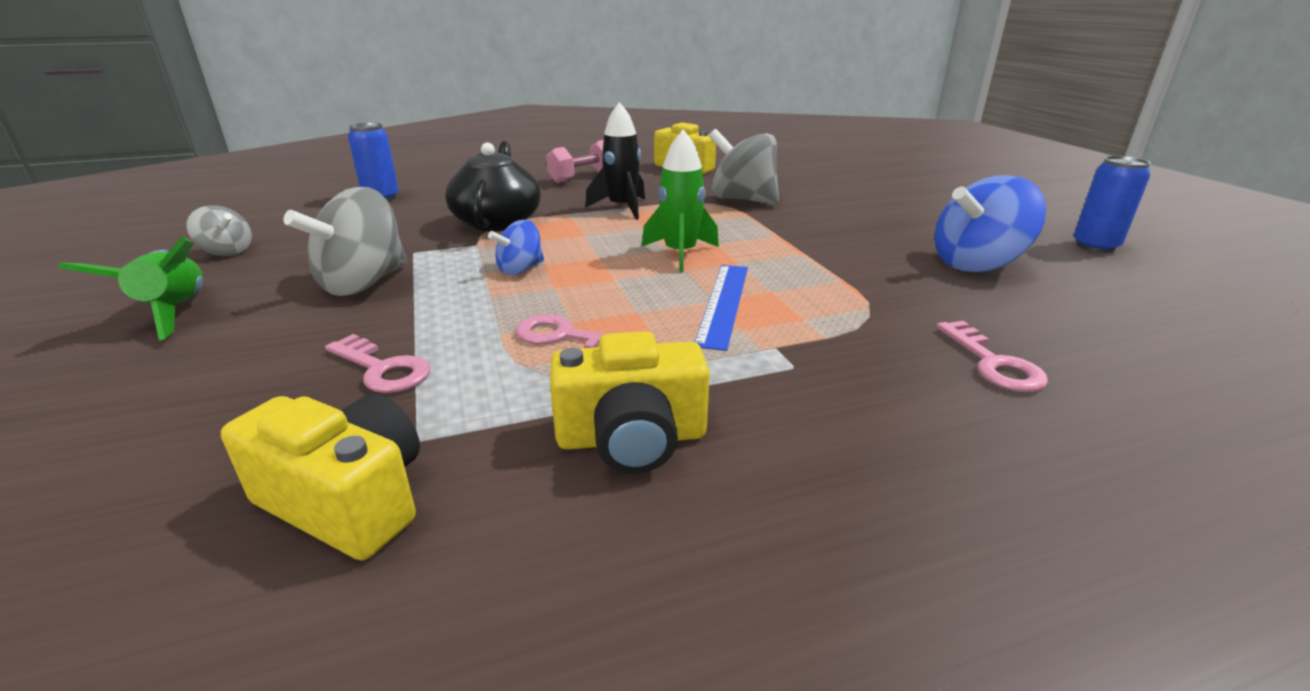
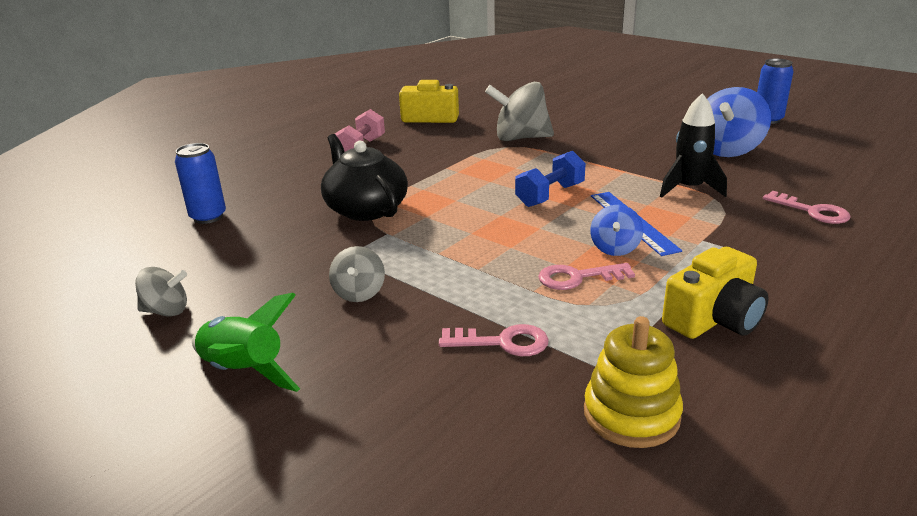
camera: 30 degrees left, 0 degrees up
yellow camera [221,394,420,560] -> yellow stacking toy [584,316,683,448]
grey spinning top [283,187,407,296] -> grey spinning top [329,246,385,302], size x0.55
blue spinning top [488,220,544,275] -> blue spinning top moved to [590,205,643,256]
black rocket [585,102,645,220] -> black rocket moved to [660,93,727,198]
green rocket [641,129,719,273] -> blue dumbbell [515,151,586,207]

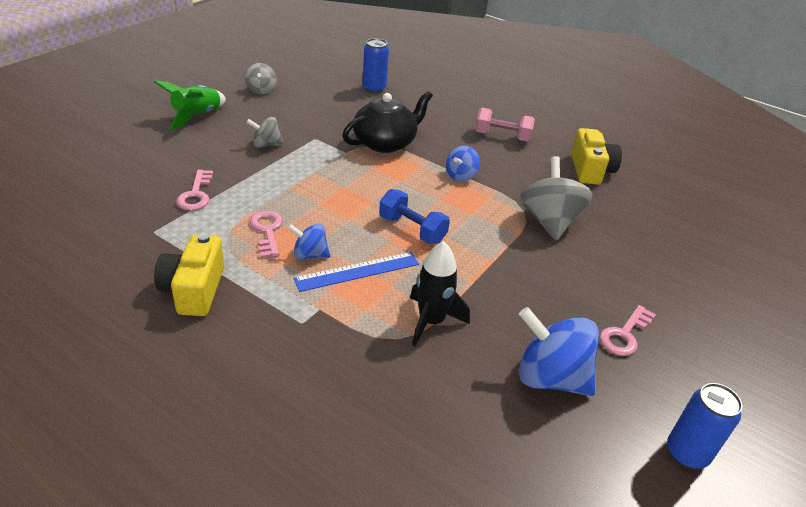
camera: 80 degrees right, 10 degrees up
yellow stacking toy [584,316,683,448] -> none
yellow camera [662,247,768,339] -> yellow camera turned 45 degrees clockwise [154,233,224,316]
pink key [763,191,851,224] -> pink key moved to [599,305,656,356]
none -> blue spinning top [446,146,480,182]

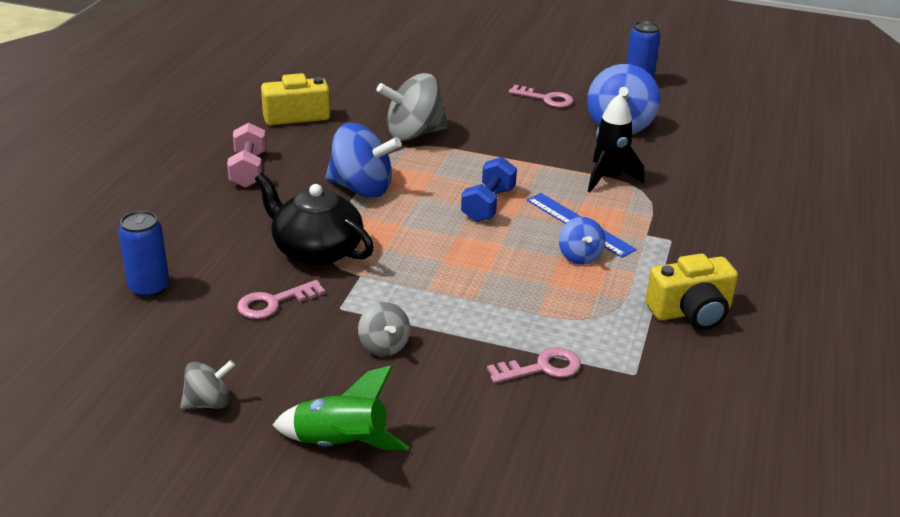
camera: 105 degrees left, 5 degrees down
pink key [249,211,283,258] -> pink key moved to [237,280,325,319]
blue spinning top [446,146,480,182] -> blue spinning top [325,123,402,198], size x1.81

